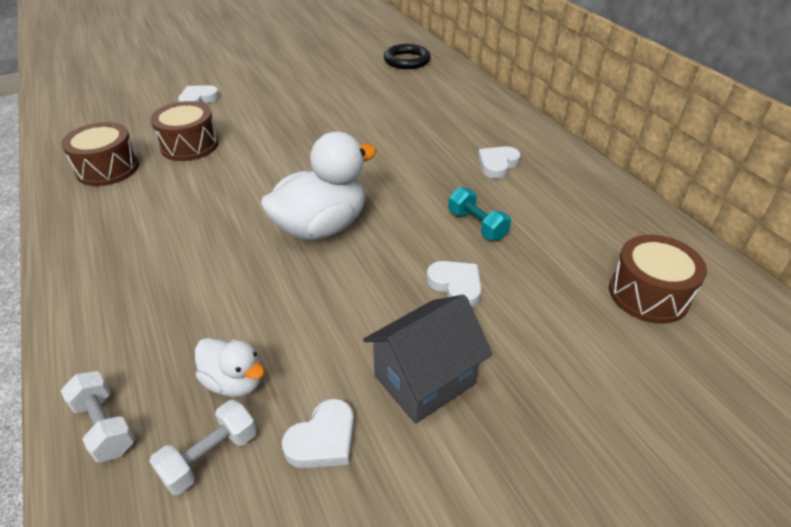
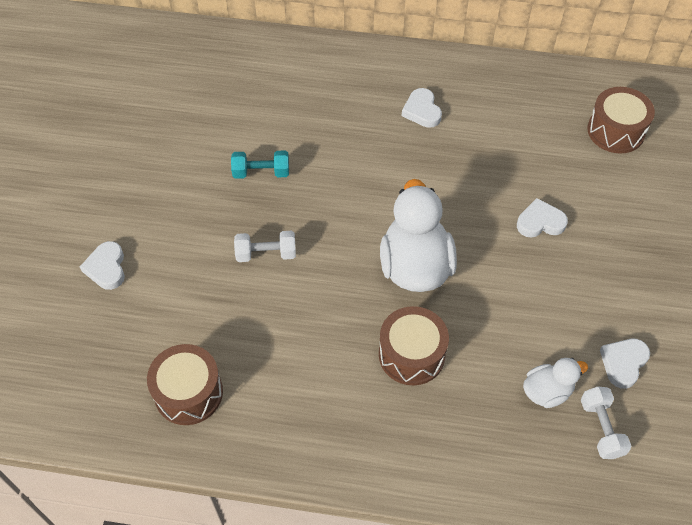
camera: 55 degrees left, 15 degrees up
white dumbbell [61,371,135,463] -> white dumbbell moved to [234,231,296,262]
brown drum [150,101,219,161] -> brown drum moved to [379,306,449,385]
white heart [282,398,354,468] -> white heart turned 135 degrees counterclockwise [600,339,650,389]
grey house [363,295,492,424] -> none
black ring [384,44,431,69] -> none
turquoise dumbbell [448,187,511,241] -> turquoise dumbbell moved to [231,150,289,179]

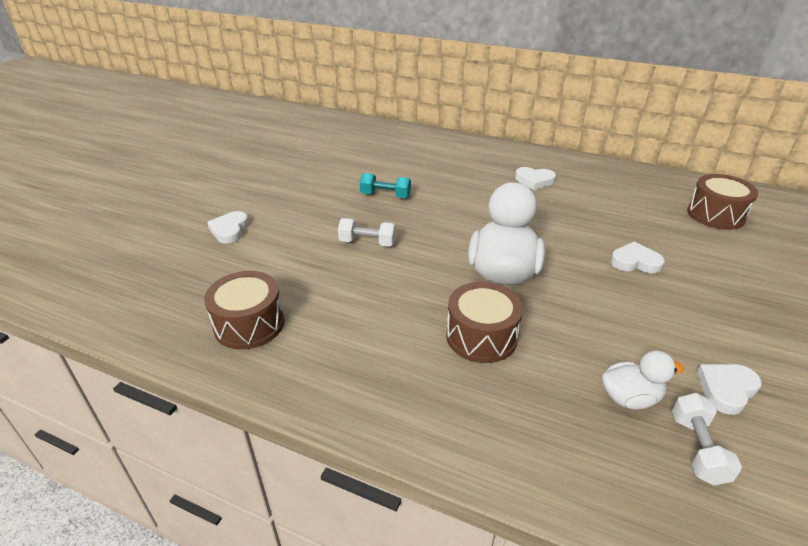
camera: 15 degrees right, 20 degrees down
white heart [402,88,442,128] -> white heart turned 75 degrees counterclockwise [515,167,556,190]

